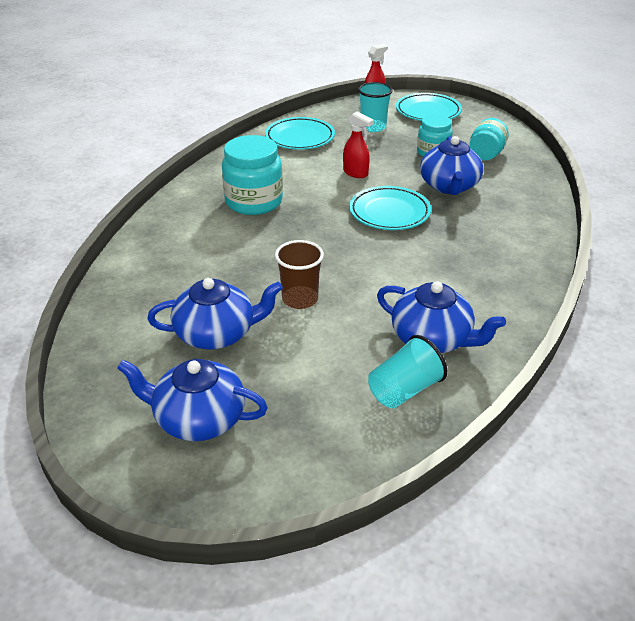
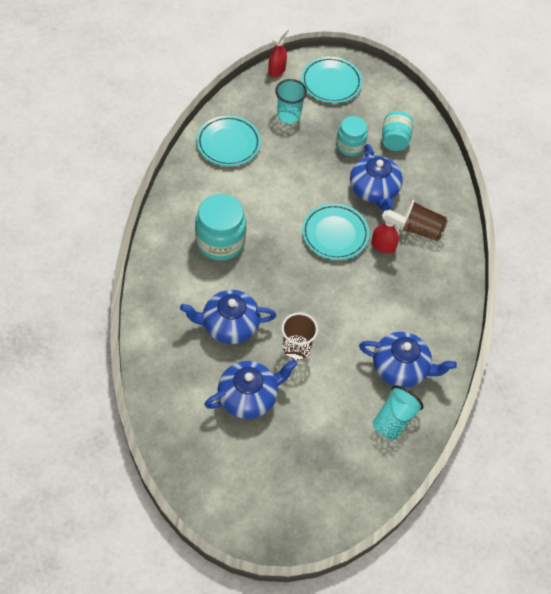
camera: 20 degrees left, 20 degrees up
blue teapot [117,359,268,441] -> blue teapot moved to [180,290,276,344]
red spray bottle [343,112,374,178] -> red spray bottle moved to [371,210,407,254]
none -> brown cup [400,200,448,241]

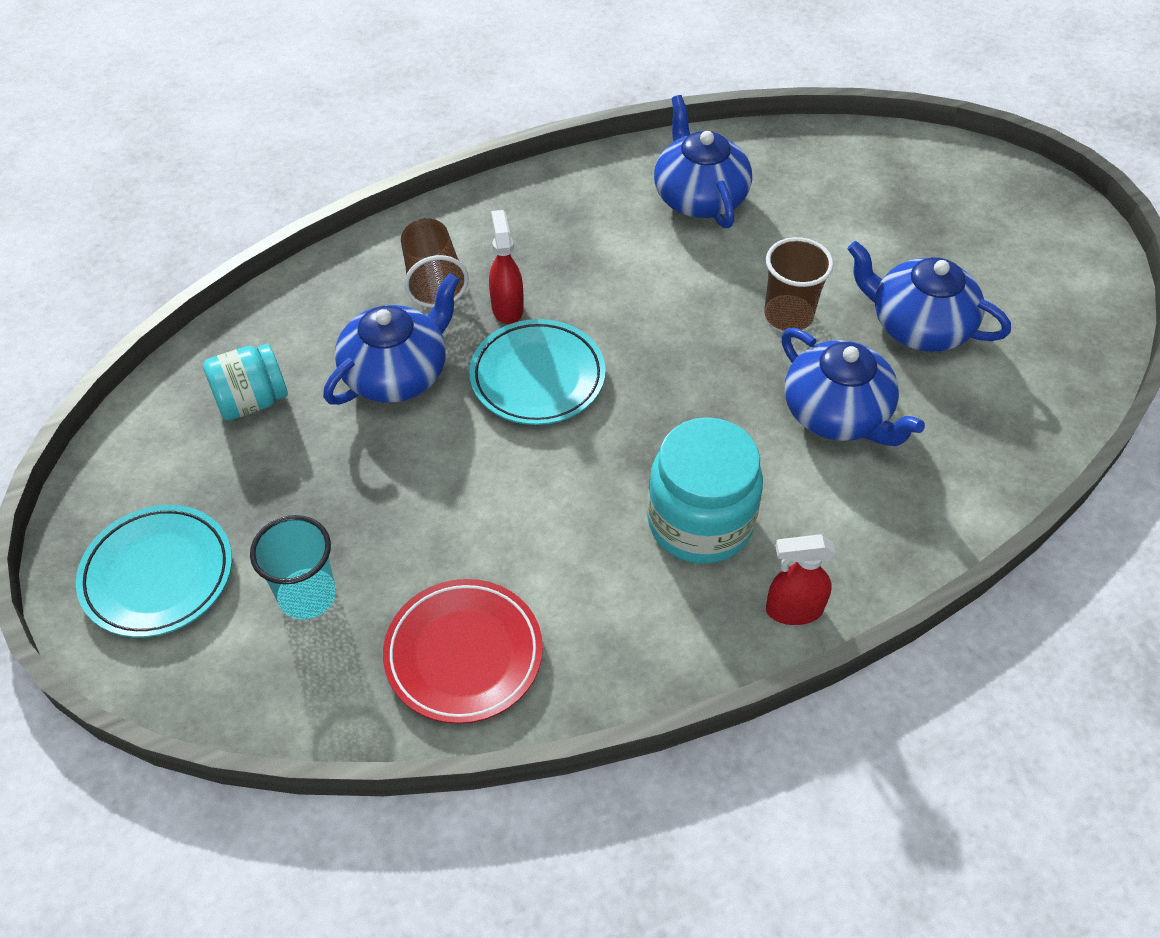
camera: 120 degrees left, 5 degrees down
turquoise plate [197,115,261,166] -> red plate [383,579,543,724]
red spray bottle [268,25,289,77] -> red spray bottle moved to [766,534,836,625]
turquoise jar [336,116,368,156] -> none
turquoise cup [372,385,424,440] -> none

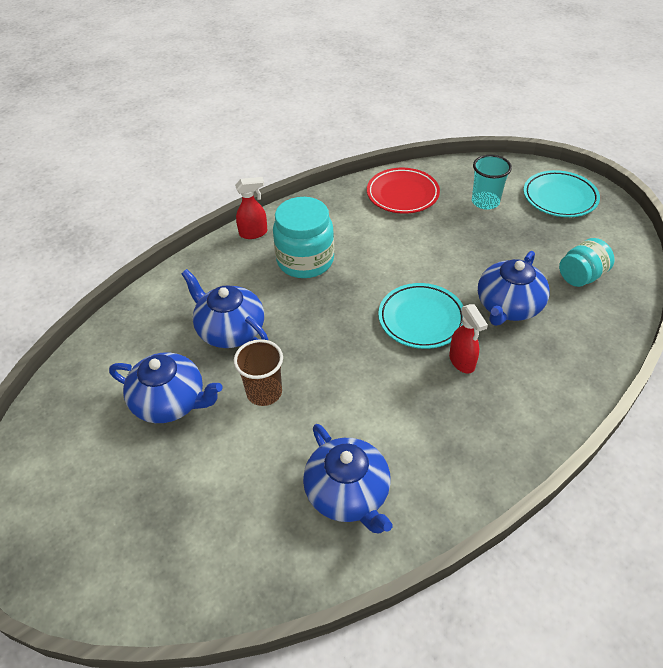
camera: 170 degrees right, 5 degrees down
brown cup [401,218,469,308] -> none

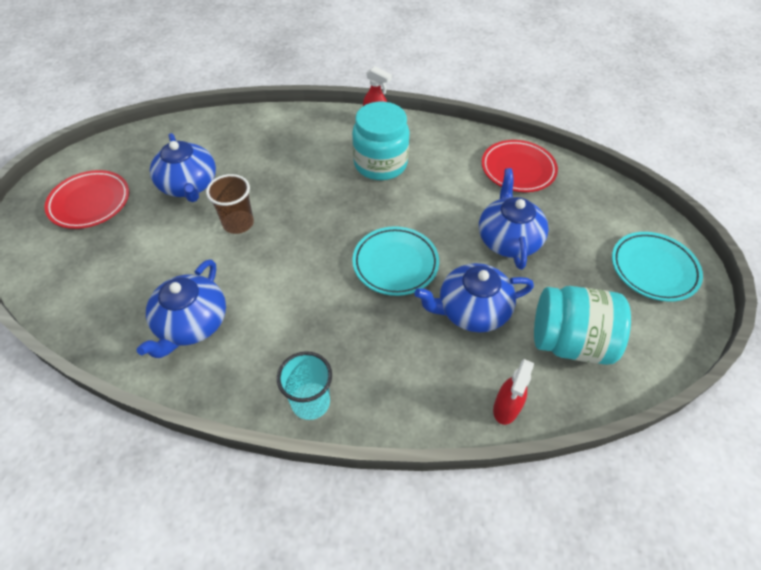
camera: 45 degrees right, 5 degrees up
blue teapot [181,269,268,348] -> blue teapot moved to [479,168,549,270]
red spray bottle [449,304,488,374] -> red spray bottle moved to [493,359,534,425]
turquoise cup [472,155,512,210] -> turquoise cup moved to [277,351,332,420]
turquoise jar [559,238,615,287] -> turquoise jar [534,286,631,365], size x1.58
none -> red plate [44,170,129,229]

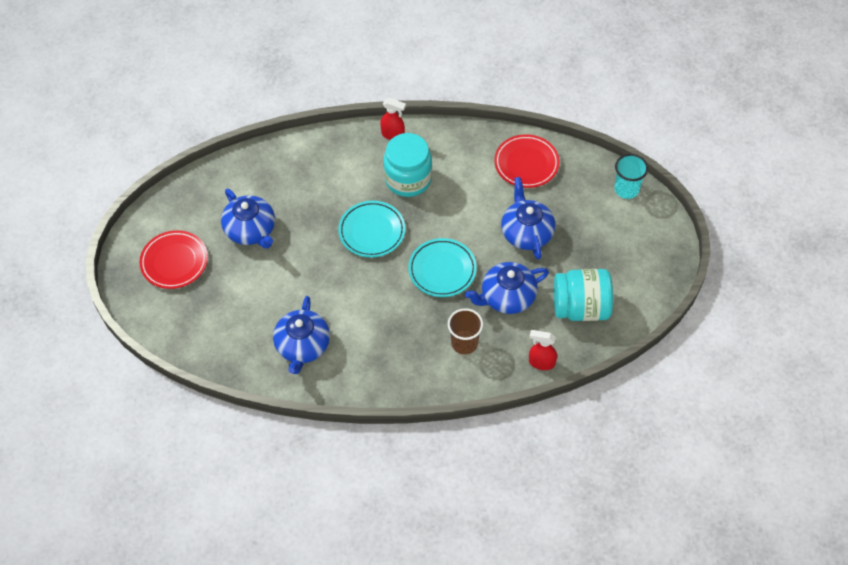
camera: 10 degrees left, 5 degrees up
brown cup [206,174,254,234] -> brown cup moved to [448,308,483,355]
turquoise cup [277,351,332,420] -> turquoise cup moved to [614,154,648,199]
red spray bottle [493,359,534,425] -> red spray bottle turned 90 degrees clockwise [529,330,557,370]
turquoise plate [612,232,703,302] -> turquoise plate moved to [338,201,405,258]

